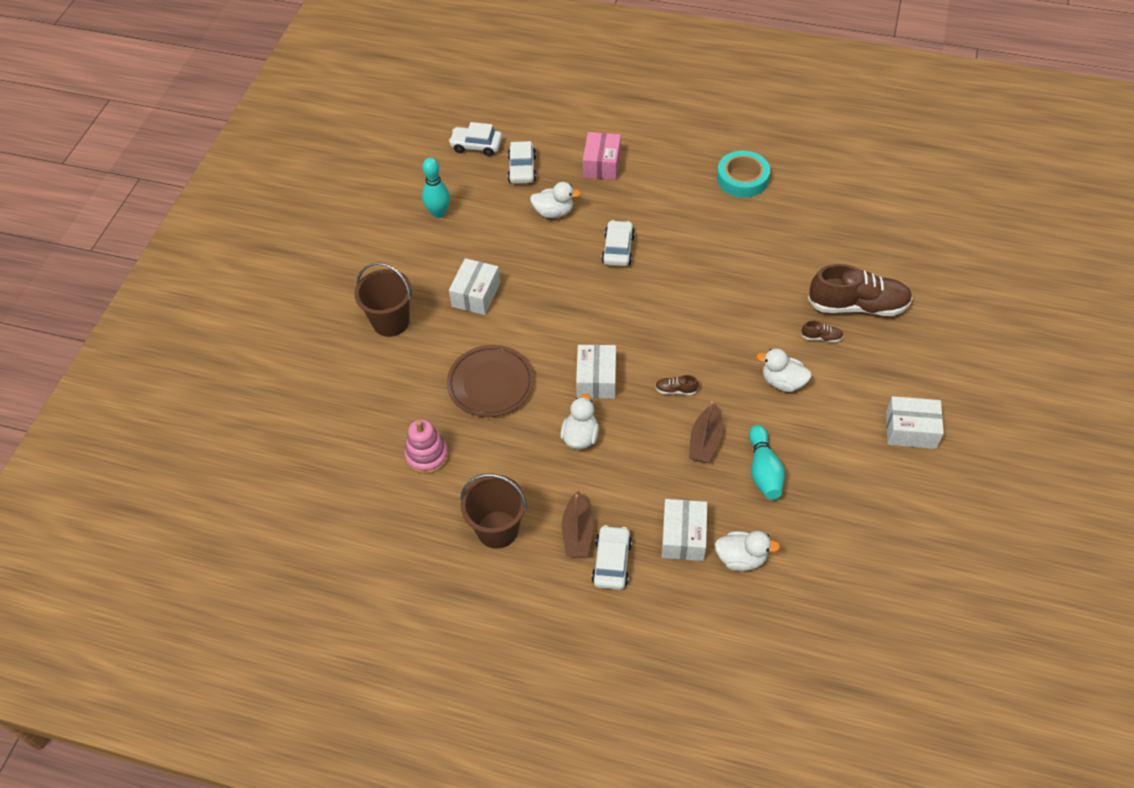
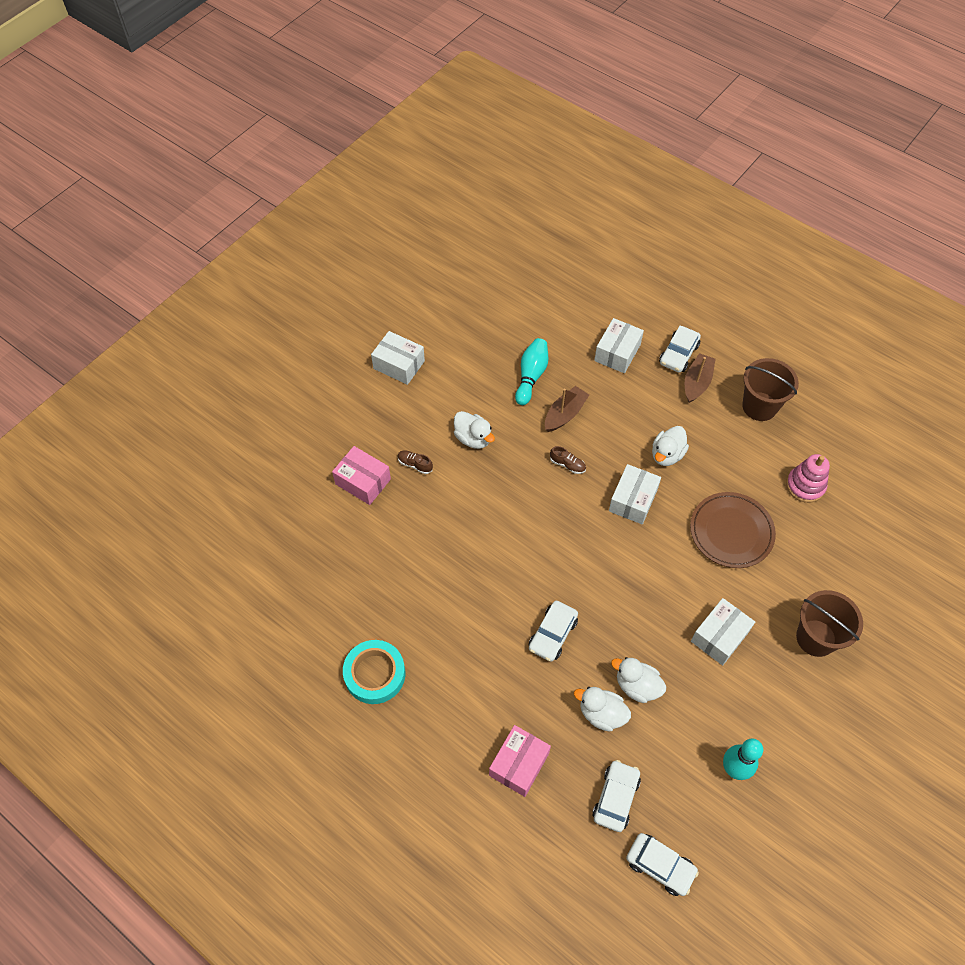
camera: 160 degrees left, 5 degrees up
white duck [715,531,780,571] -> white duck moved to [611,657,666,703]
brown shoe [808,264,913,316] -> pink box [332,446,391,505]

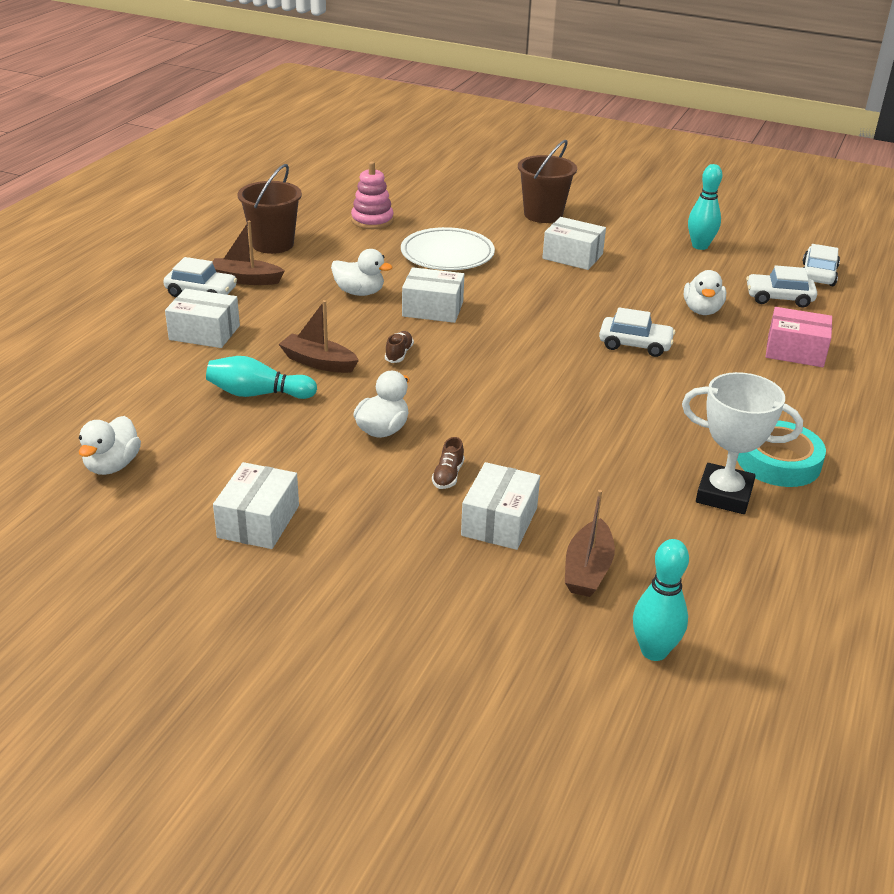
camera: 105 degrees left, 25 degrees down
pink box [332,446,391,505] -> white box [461,462,540,550]
white duck [611,657,666,703] -> white duck moved to [79,416,141,475]
brown plate [690,492,776,568] -> white plate [401,227,495,270]
none -> brown boat [565,490,615,597]
none -> turquoise bowling pin [633,539,689,661]
none -> white trophy [682,372,803,514]

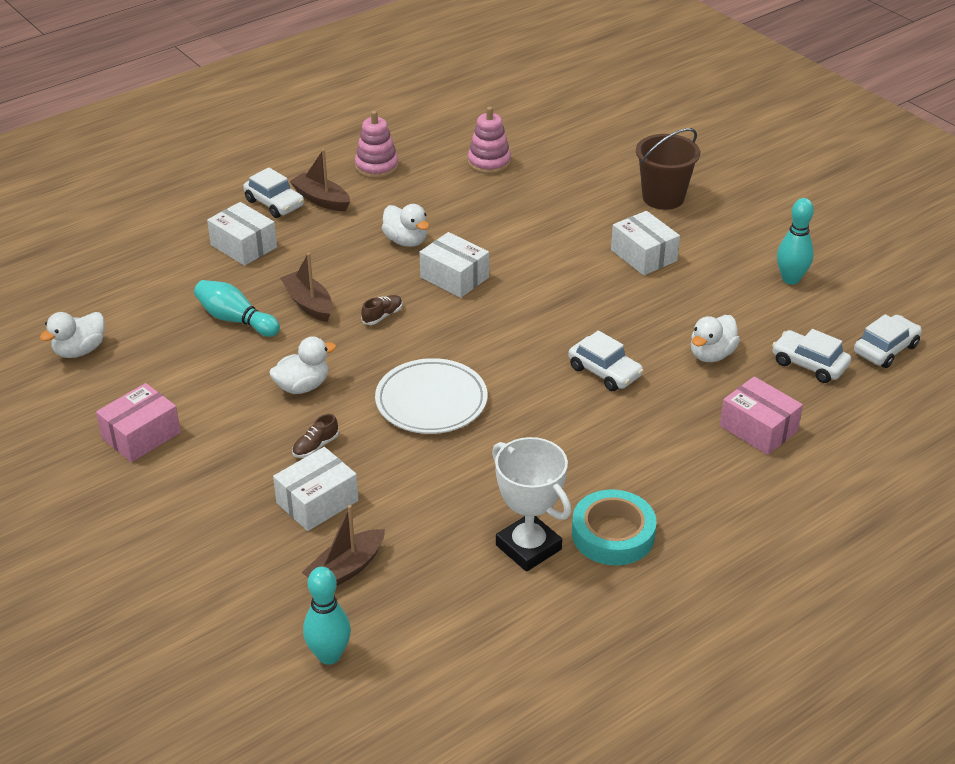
camera: 30 degrees right, 5 degrees up
white box [213,462,299,549] -> pink box [96,383,181,462]
brown bucket [237,164,302,254] -> pink stacking toy [355,111,399,178]
white plate [401,227,495,270] -> white plate moved to [375,358,487,434]

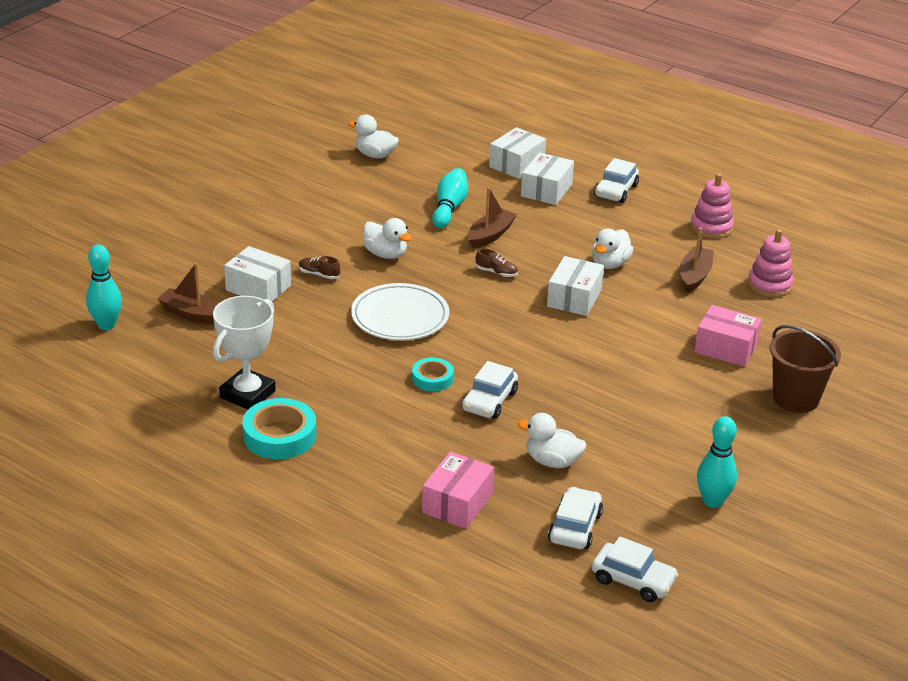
camera: 70 degrees right, 5 degrees down
pink box [96,383,181,462] -> pink box moved to [694,305,762,367]
brown boat [290,149,350,211] -> brown boat moved to [680,228,714,293]
white box [611,211,680,275] -> white box moved to [489,127,546,179]
none -> turquoise tape [412,358,454,391]

